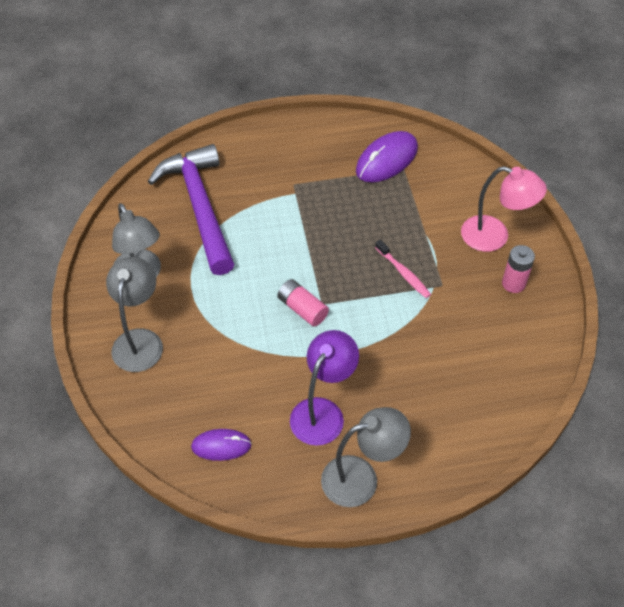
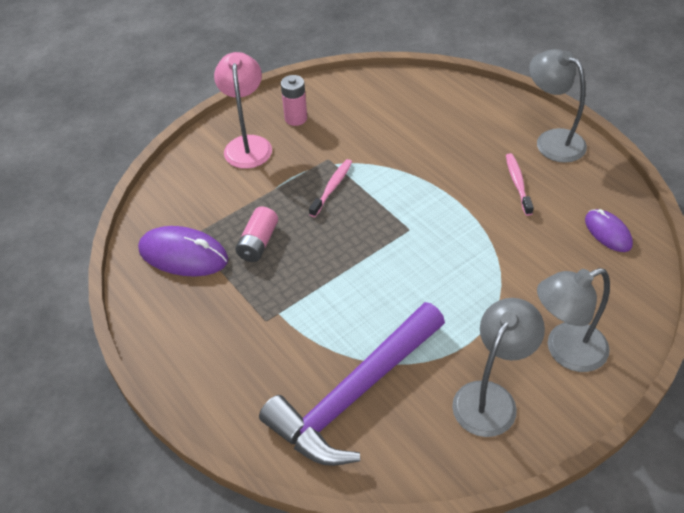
camera: 115 degrees left, 5 degrees down
pink battery [277,279,329,327] -> pink battery moved to [235,207,278,262]
purple lamp [290,330,359,446] -> pink toothbrush [506,153,534,216]

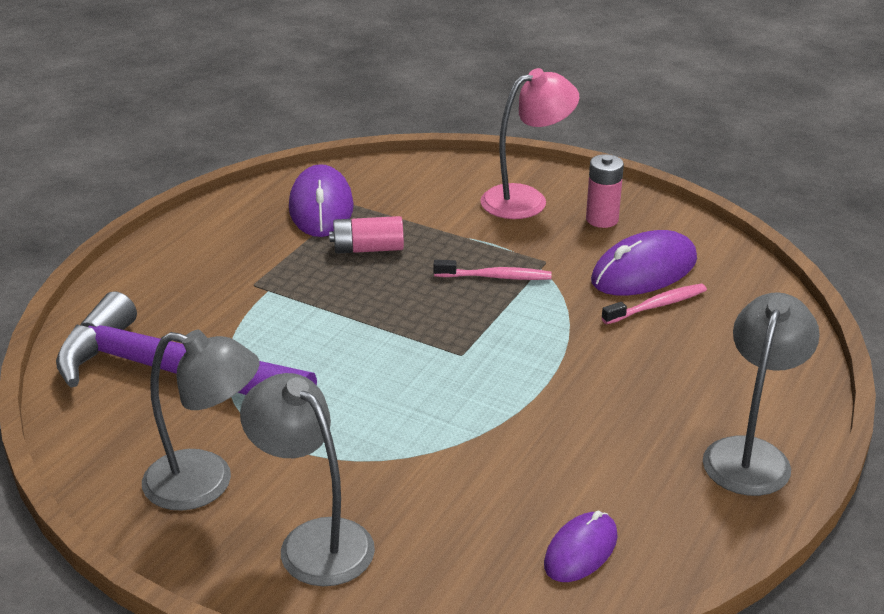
camera: 65 degrees right, 15 degrees down
pink toothbrush [506,153,534,216] -> pink toothbrush moved to [602,284,707,324]
none -> purple mouse [591,230,697,296]

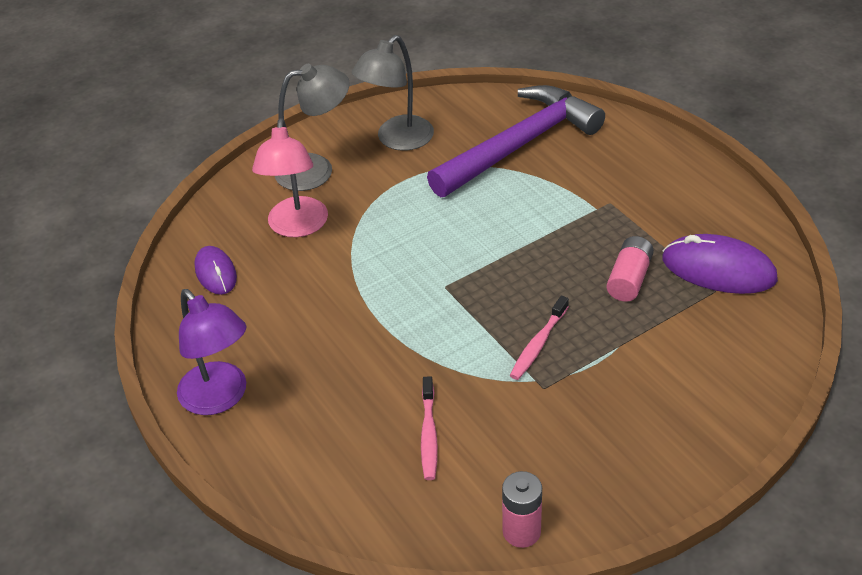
camera: 120 degrees right, 10 degrees up
pink lamp [480,68,579,219] -> pink lamp moved to [252,118,328,237]
pink battery [586,154,624,228] -> pink battery moved to [502,471,542,548]
purple mouse [591,230,697,296] -> none
grey lamp [703,292,820,496] -> purple lamp [177,289,247,415]

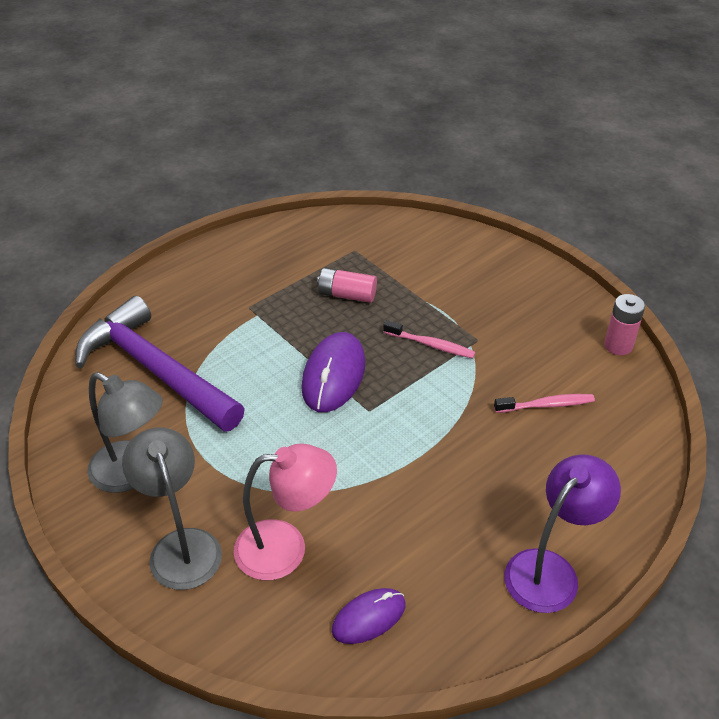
camera: 100 degrees left, 0 degrees up
purple mouse [662,234,778,294] -> purple mouse moved to [301,332,365,412]

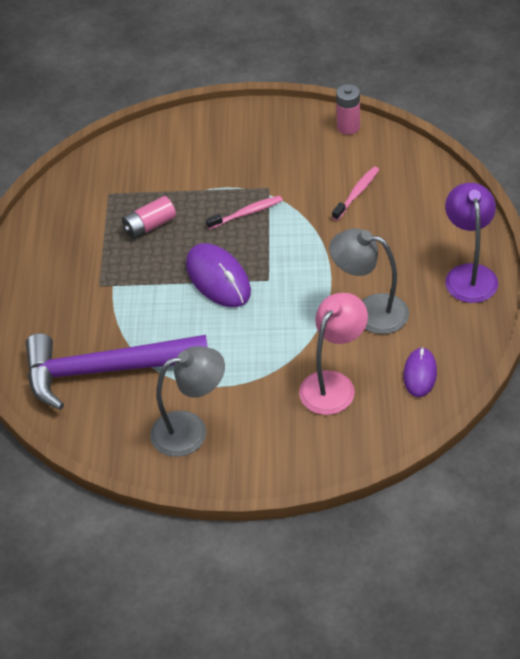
camera: 45 degrees left, 5 degrees up
grey lamp [122,427,222,590] -> grey lamp moved to [329,228,409,334]

